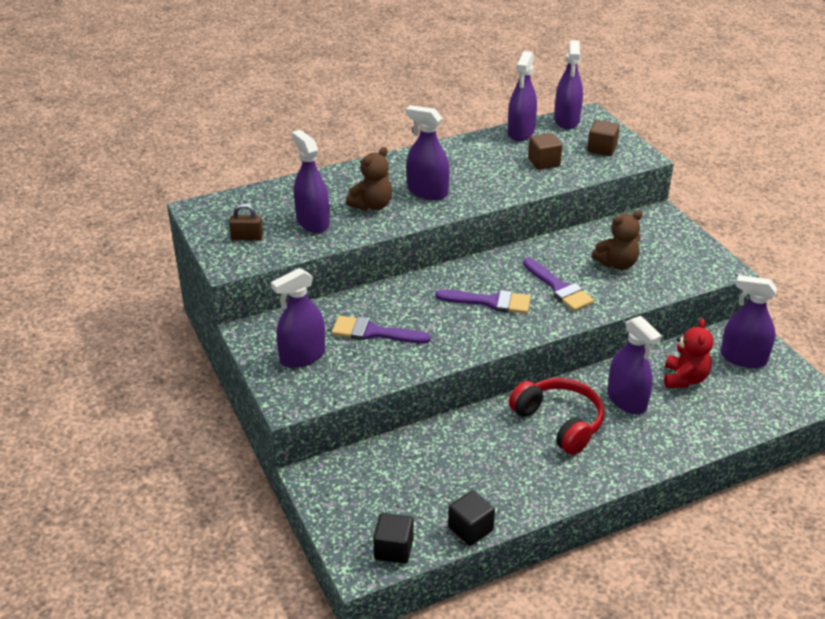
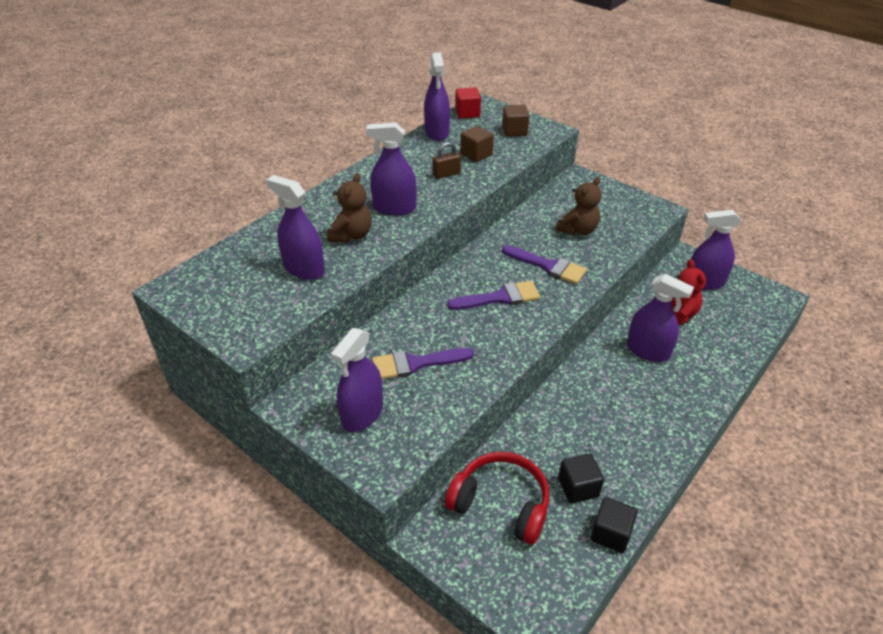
camera: 25 degrees left, 5 degrees up
brown padlock [229,203,263,240] -> brown padlock moved to [432,142,461,179]
black cube [373,513,414,564] -> black cube moved to [558,454,604,504]
red headphones [509,378,605,455] -> red headphones moved to [445,452,550,545]
purple spray bottle [554,40,583,129] -> red cube [455,87,481,119]

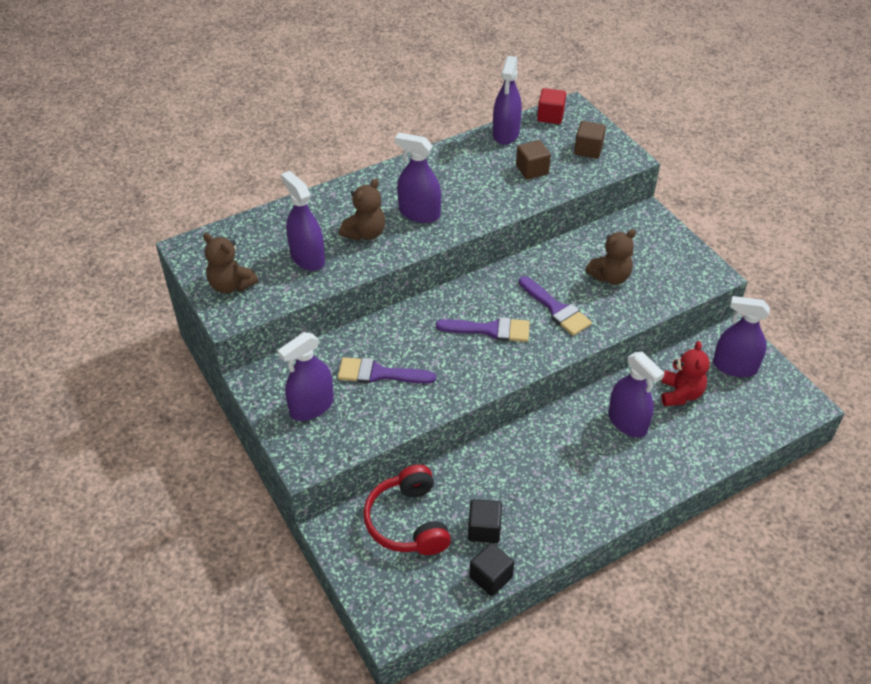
camera: 20 degrees right, 5 degrees up
brown padlock [432,142,461,179] -> none
red headphones [445,452,550,545] -> red headphones turned 150 degrees counterclockwise [363,465,451,555]
none -> brown teddy bear [203,233,258,293]

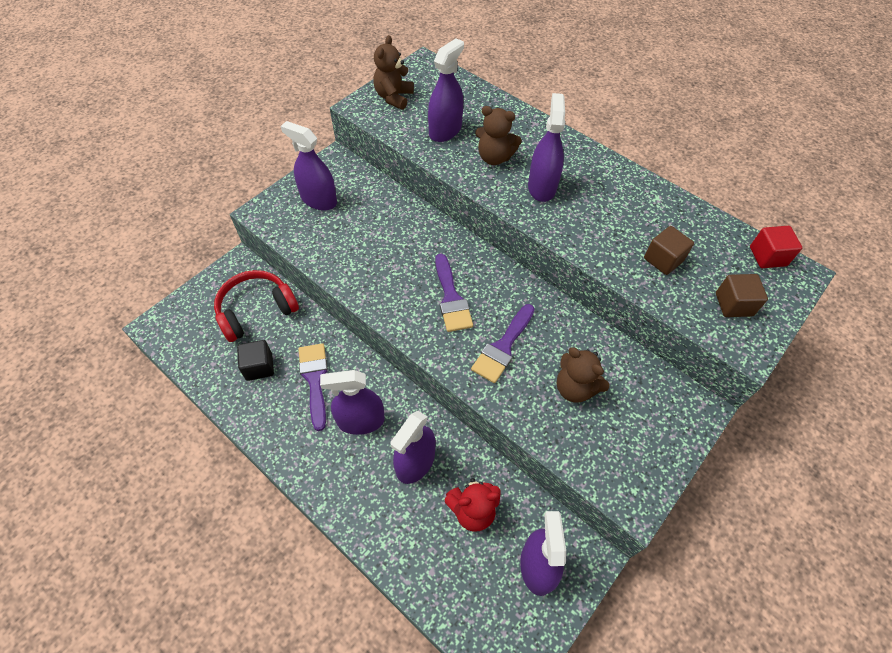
camera: 70 degrees right, 10 degrees up
purple brush [338,357,436,384] -> purple brush moved to [298,343,328,431]
black cube [469,543,514,596] -> none
purple spray bottle [493,56,522,145] -> purple spray bottle moved to [320,370,385,435]

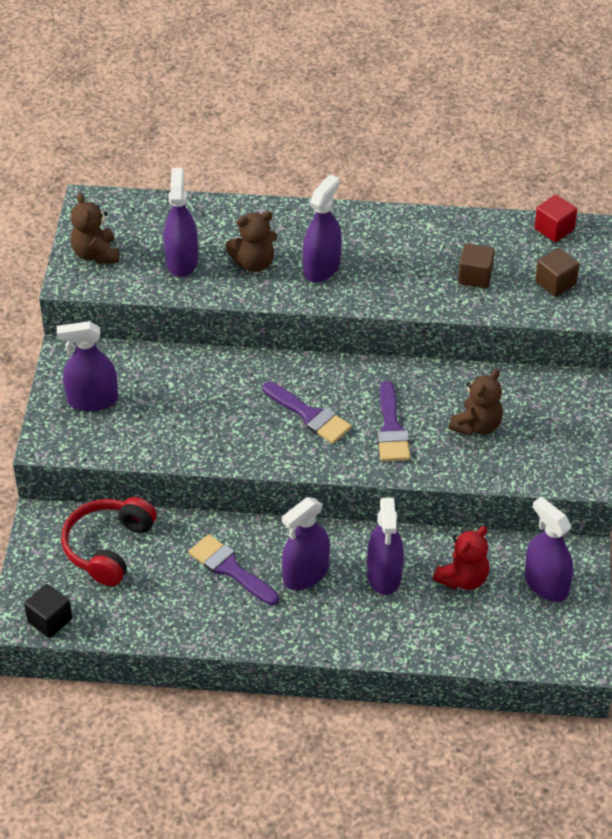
camera: 35 degrees left, 10 degrees down
black cube [237,340,274,381] -> black cube moved to [24,584,72,638]
purple spray bottle [528,93,565,202] -> purple spray bottle turned 60 degrees clockwise [303,175,342,282]
brown teddy bear [556,348,609,402] -> brown teddy bear turned 60 degrees counterclockwise [449,369,503,436]

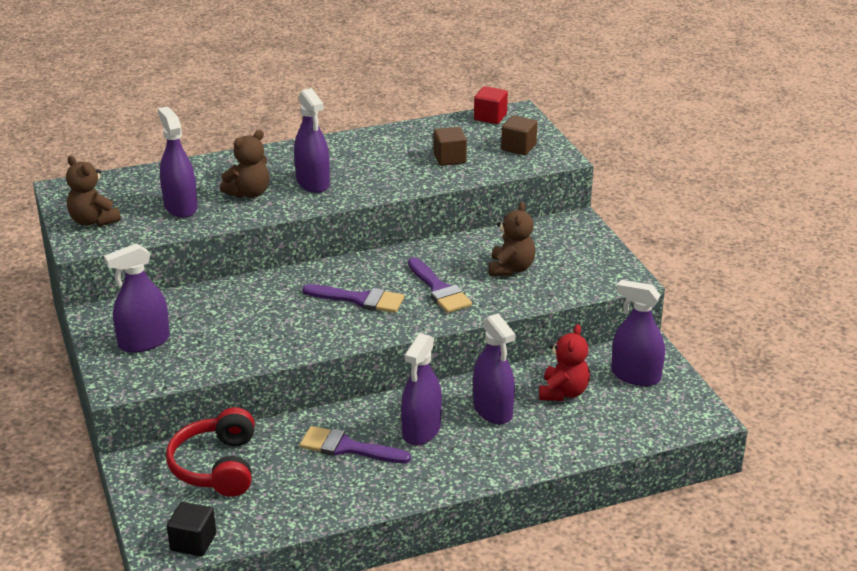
camera: 25 degrees left, 15 degrees down
purple spray bottle [303,175,342,282] -> purple spray bottle turned 150 degrees clockwise [294,88,330,193]

